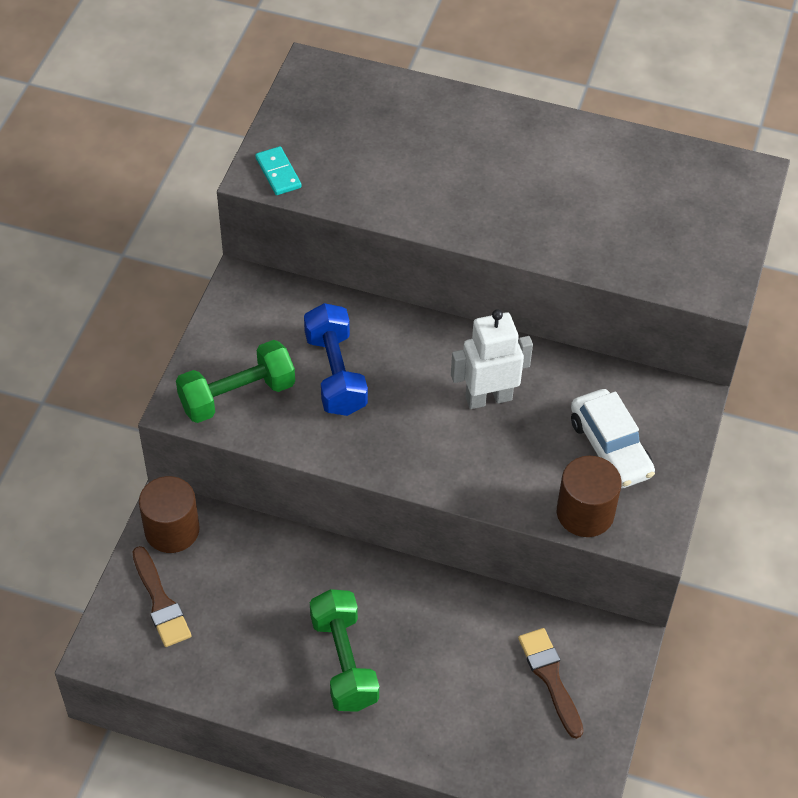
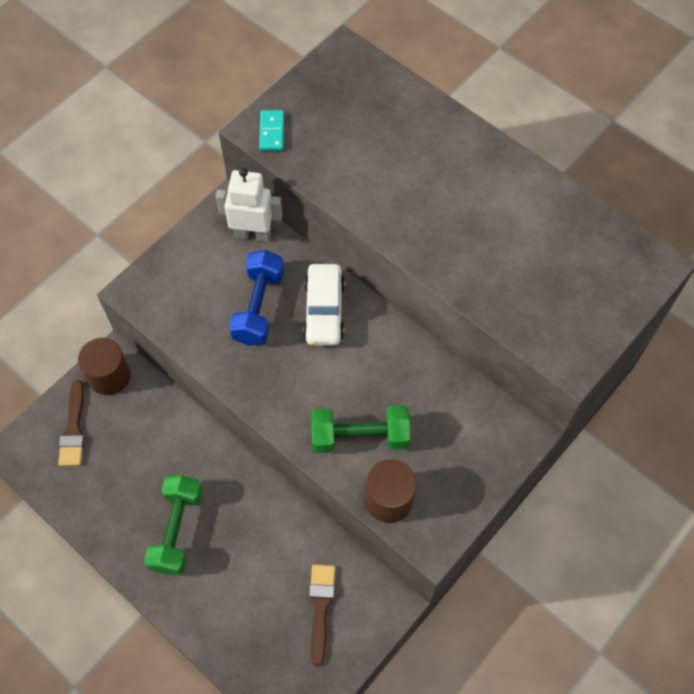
camera: 25 degrees right, 10 degrees up
green dumbbell [176,340,295,423] -> green dumbbell moved to [311,405,411,453]
white robot [451,309,533,409] -> white robot moved to [216,168,283,242]
white car [571,389,655,489] -> white car moved to [303,264,345,346]

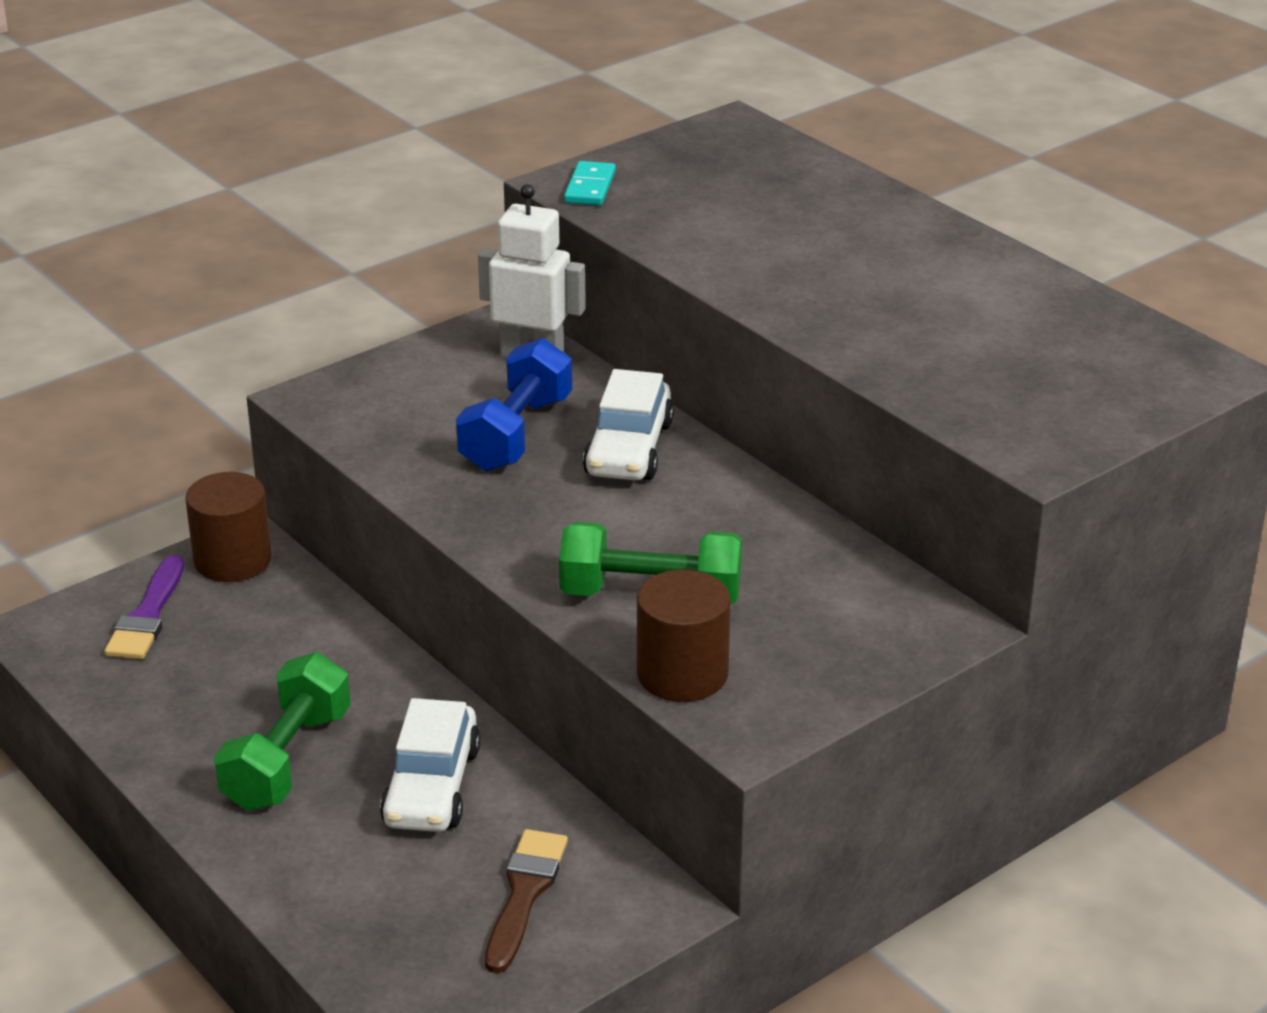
camera: 10 degrees right, 30 degrees down
brown brush [58,380,85,466] -> purple brush [104,555,184,659]
none -> white car [380,698,481,832]

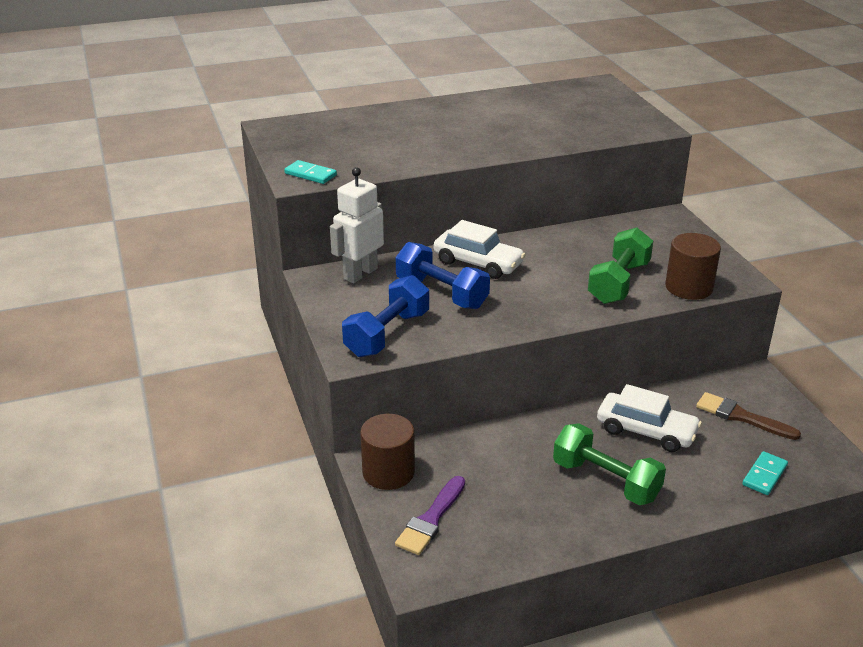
camera: 70 degrees left, 0 degrees up
purple brush [104,555,184,659] -> purple brush turned 90 degrees clockwise [395,476,465,555]
none -> blue dumbbell [342,275,429,357]
none -> turquoise domino [742,451,788,495]

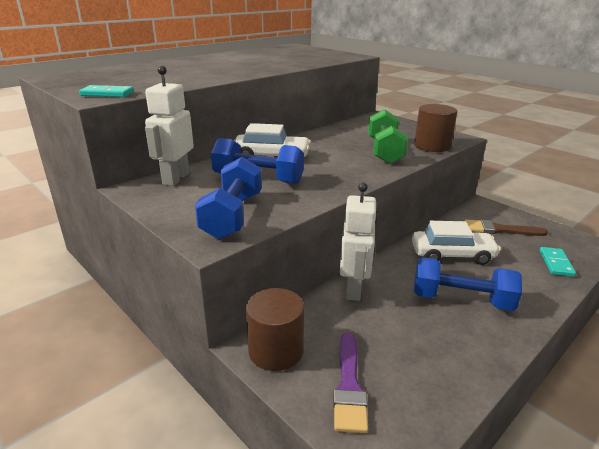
camera: 25 degrees left, 5 degrees down
green dumbbell [553,423,666,505] -> blue dumbbell [414,257,522,311]
none -> white robot [340,182,378,301]

